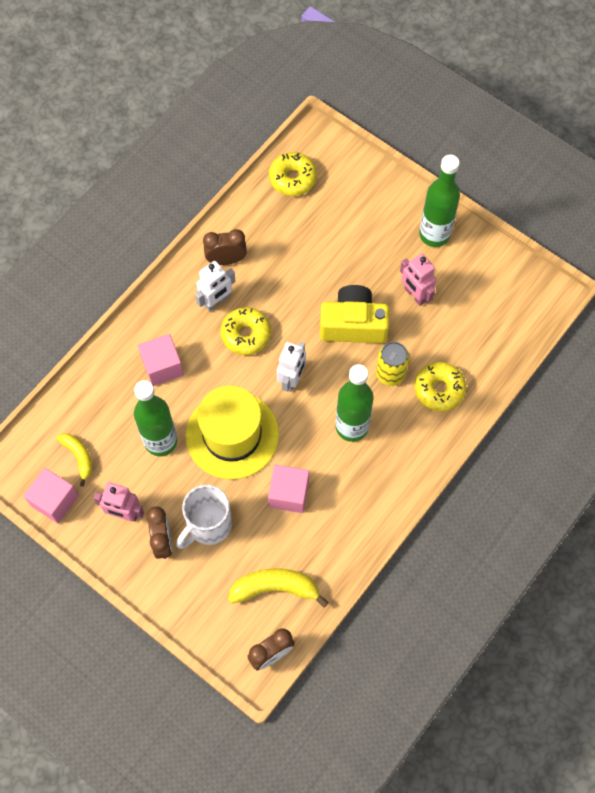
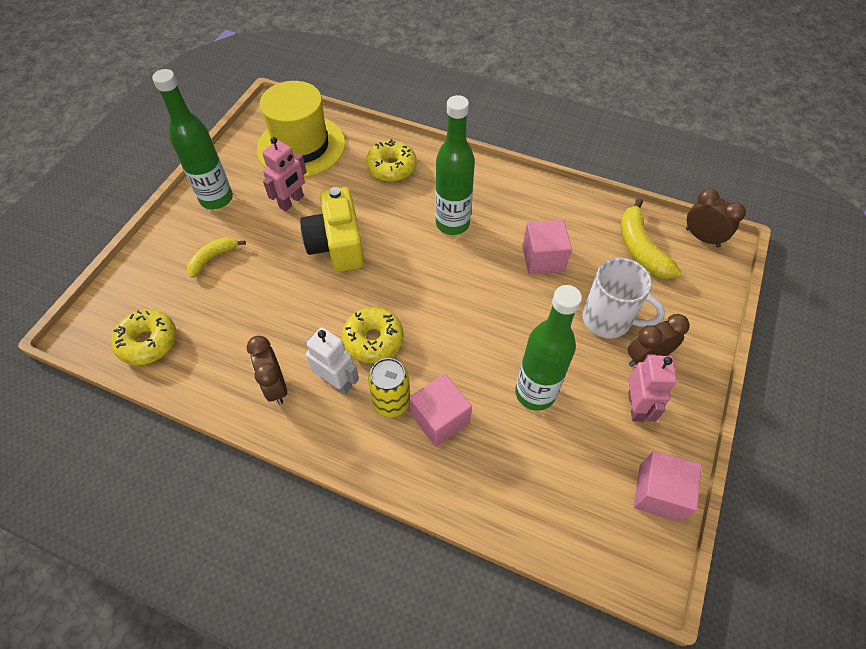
camera: 105 degrees left, 10 degrees down
yellow banana [57,433,92,487] -> yellow banana moved to [187,237,246,278]
yellow hat [186,386,279,480] -> yellow hat moved to [257,81,346,177]
white robot [277,342,306,392] -> none
yellow can [376,342,409,386] -> yellow can moved to [368,358,410,417]

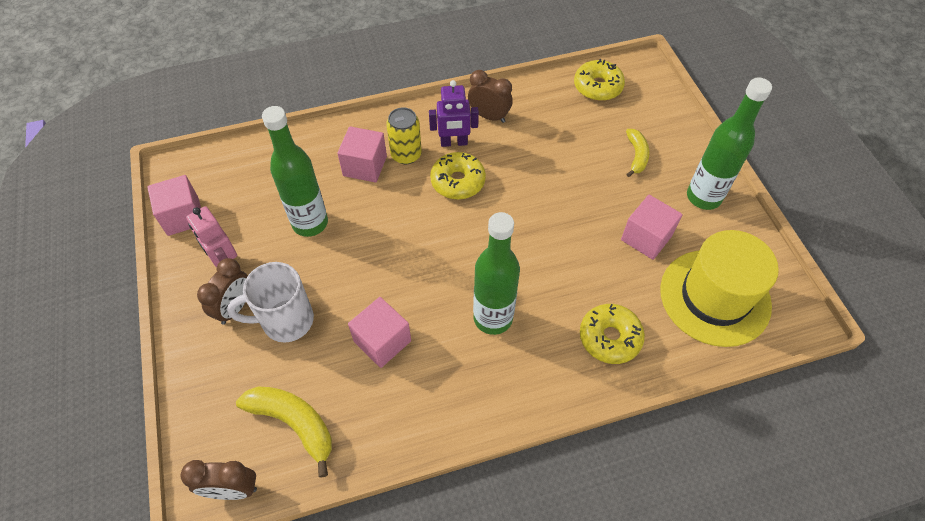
camera: 140 degrees right, 0 degrees up
pink robot [262,137,307,211] -> pink cube [621,195,683,260]
yellow camera [300,187,364,272] -> none
white robot [305,328,359,394] -> purple robot [429,80,479,147]

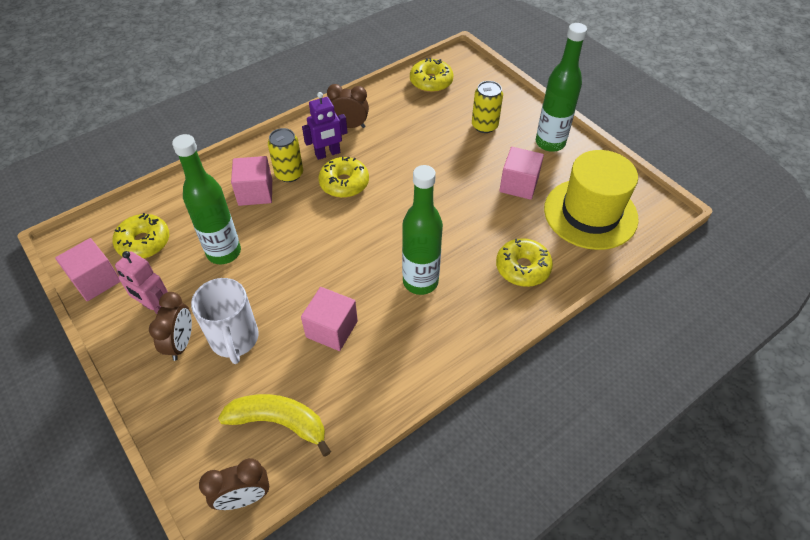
camera: 20 degrees left, 5 degrees down
white mug [227,262,314,343] -> white mug turned 75 degrees counterclockwise [191,278,259,364]
yellow banana [626,129,650,177] -> yellow can [472,81,503,133]
none -> yellow donut [113,213,169,259]

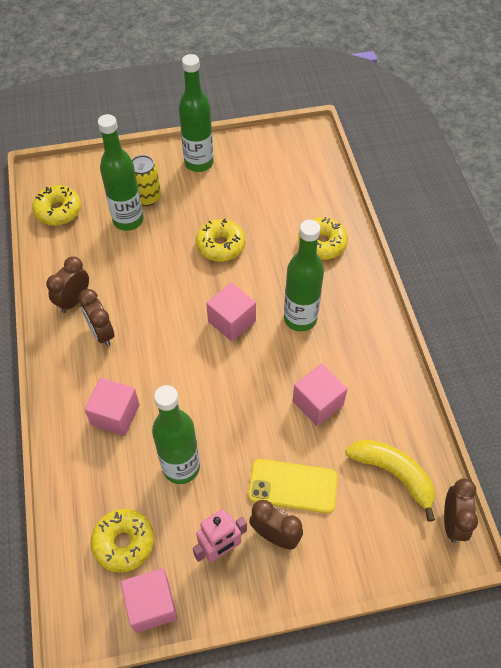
camera: 65 degrees left, 5 degrees up
white mug [191,278,259,364] -> yellow phone [248,459,338,513]
yellow banana [218,394,331,457] -> yellow banana turned 90 degrees clockwise [346,439,435,522]
yellow can [268,128,303,182] -> none
purple robot [302,92,348,160] -> brown clock [79,289,114,347]
yellow donut [318,157,369,198] -> yellow donut moved to [196,219,245,262]
pink cube [499,147,544,200] -> pink cube moved to [206,282,256,341]
yellow hat [544,150,639,250] -> none
none -> green bottle [98,114,143,231]

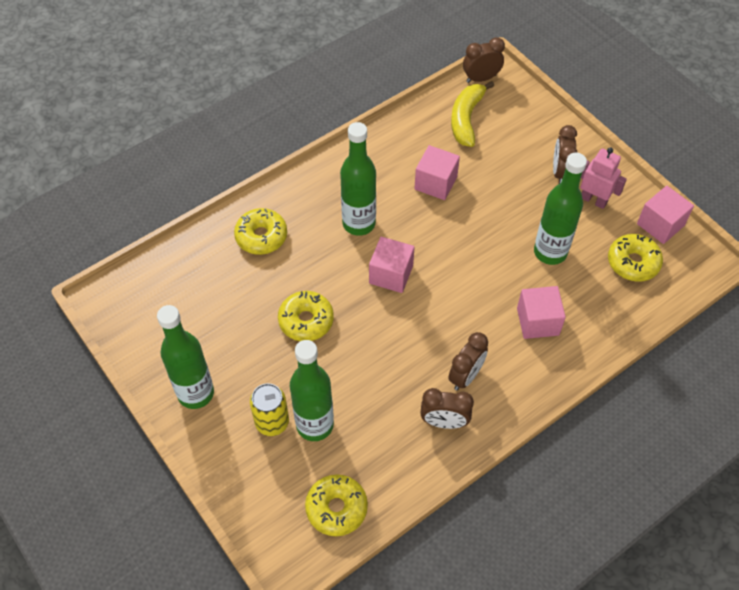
camera: 115 degrees left, 0 degrees up
yellow phone [248,459,338,513] -> none

